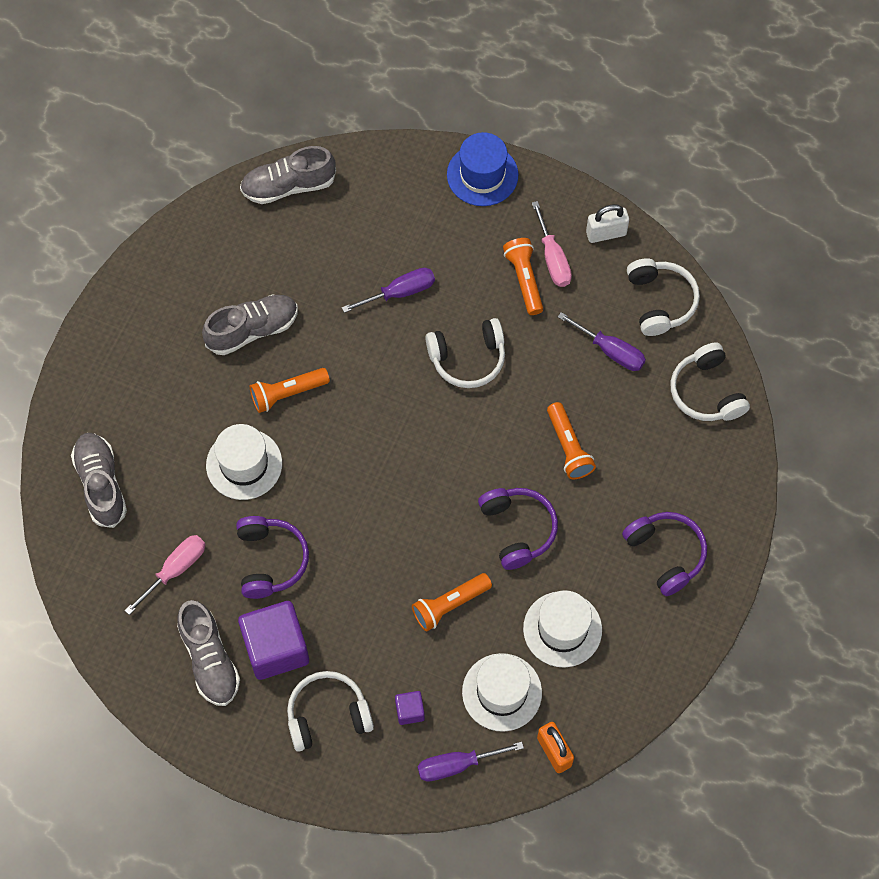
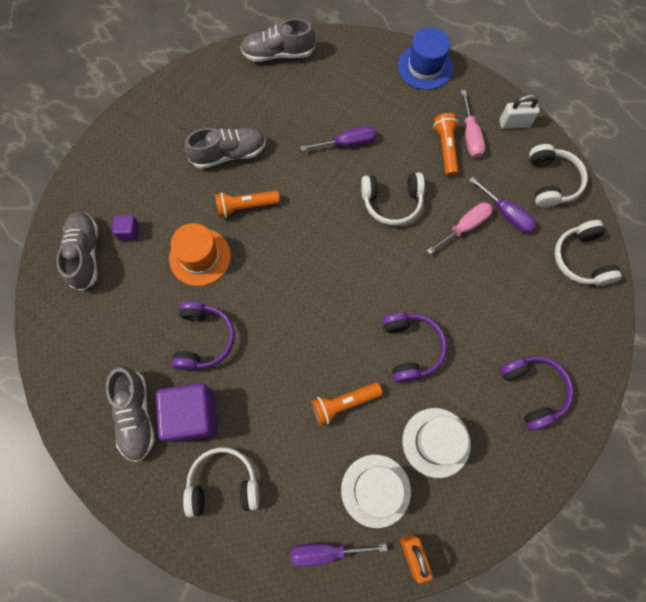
camera: 10 degrees right, 5 degrees up
pink screwdriver [125,535,205,615] -> pink screwdriver moved to [427,202,493,254]
white hat [206,424,282,500] -> orange hat [169,223,231,286]
purple cube [395,691,425,725] -> purple cube moved to [112,215,139,241]
orange flashlight [547,402,596,479] -> none

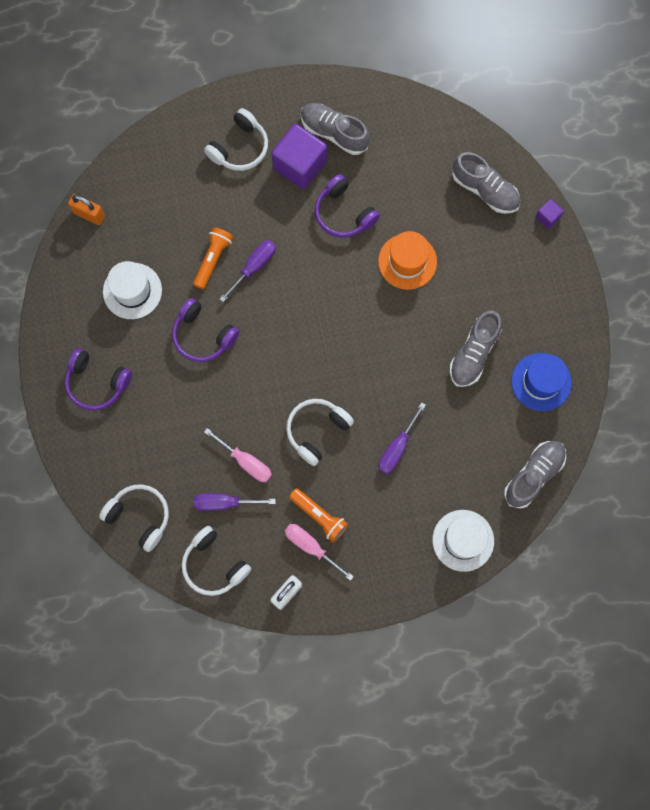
camera: 135 degrees right, 5 degrees up
purple cube [112,215,139,241] -> purple cube moved to [536,199,564,229]
orange flashlight [215,191,280,218] -> none
purple screwdriver [290,543,387,567] -> purple screwdriver moved to [220,240,276,302]
white hat [341,455,411,528] -> white hat moved to [432,510,494,572]
blue hat [398,28,453,90] -> blue hat moved to [511,353,572,411]
pink screwdriver [427,202,493,254] -> pink screwdriver turned 60 degrees counterclockwise [204,428,272,482]

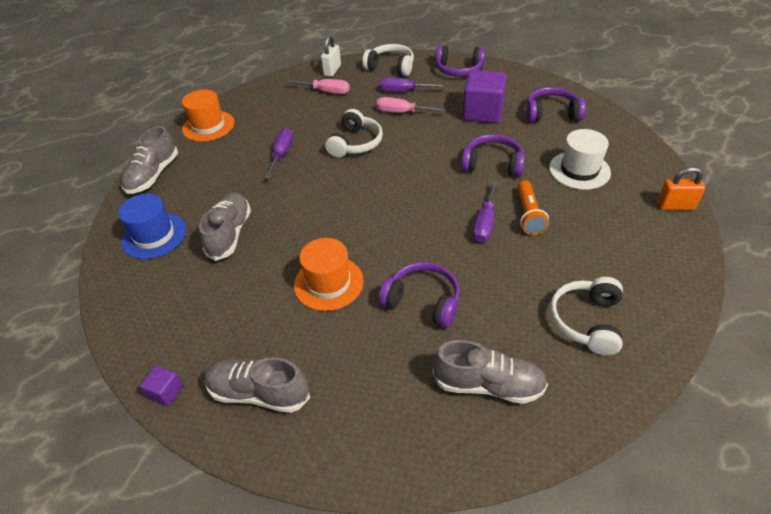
camera: 160 degrees right, 30 degrees down
white headphones [99,484,169,552] -> purple headphones [435,45,485,77]
purple screwdriver [193,493,276,511] -> purple screwdriver turned 150 degrees counterclockwise [379,78,446,92]
purple cube [271,124,327,189] -> purple cube moved to [463,70,507,123]
orange flashlight [289,488,349,542] -> none
white hat [432,510,494,572] -> orange hat [182,89,234,142]

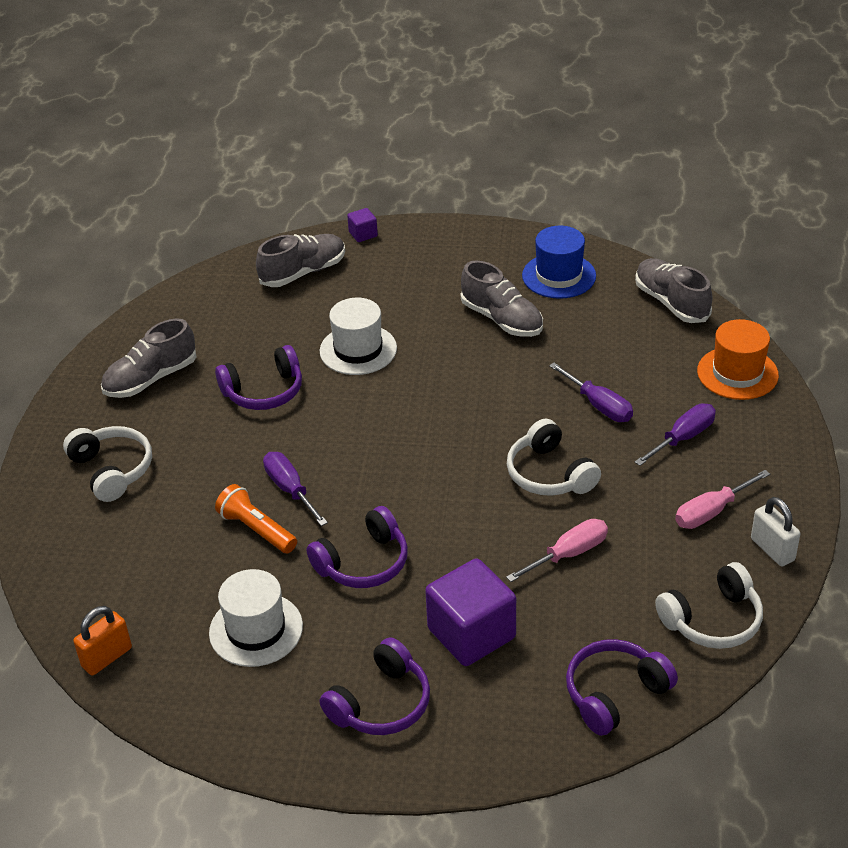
camera: 130 degrees right, 5 degrees down
orange hat [294,238,364,311] -> white hat [319,298,397,375]
purple screwdriver [379,78,446,92] -> purple screwdriver moved to [635,403,716,466]

